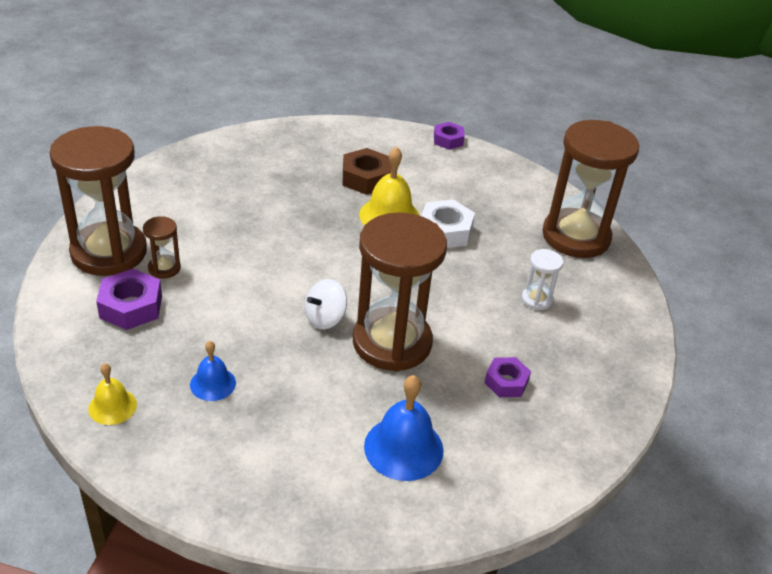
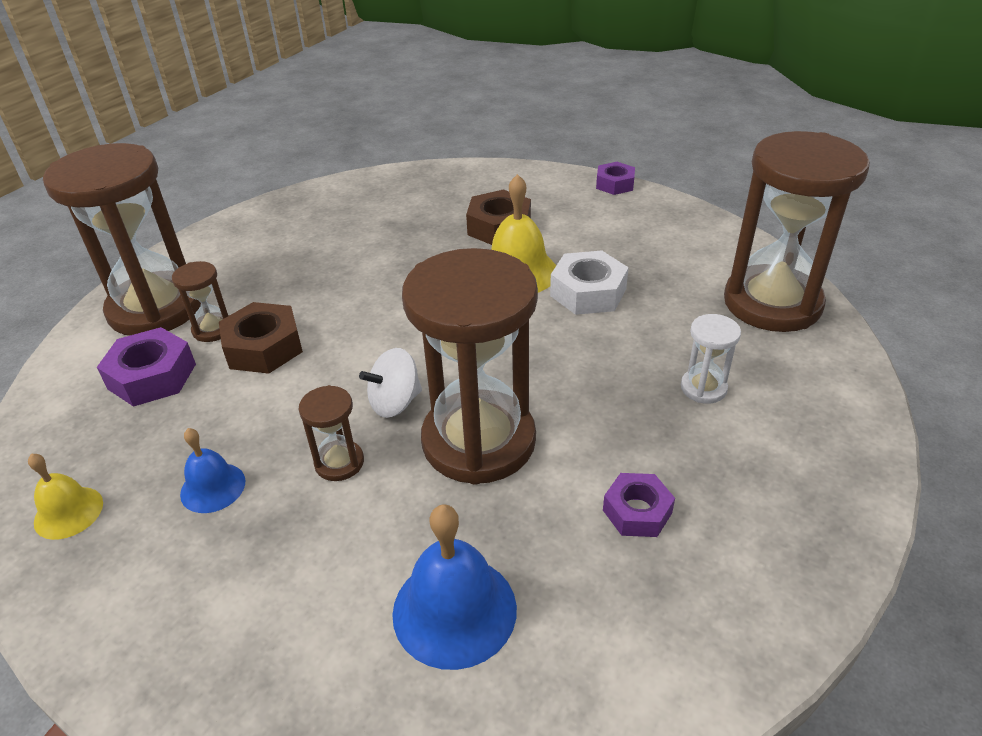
camera: 15 degrees right, 0 degrees up
none -> brown nut [219,302,303,374]
none -> brown hourglass [299,385,364,481]

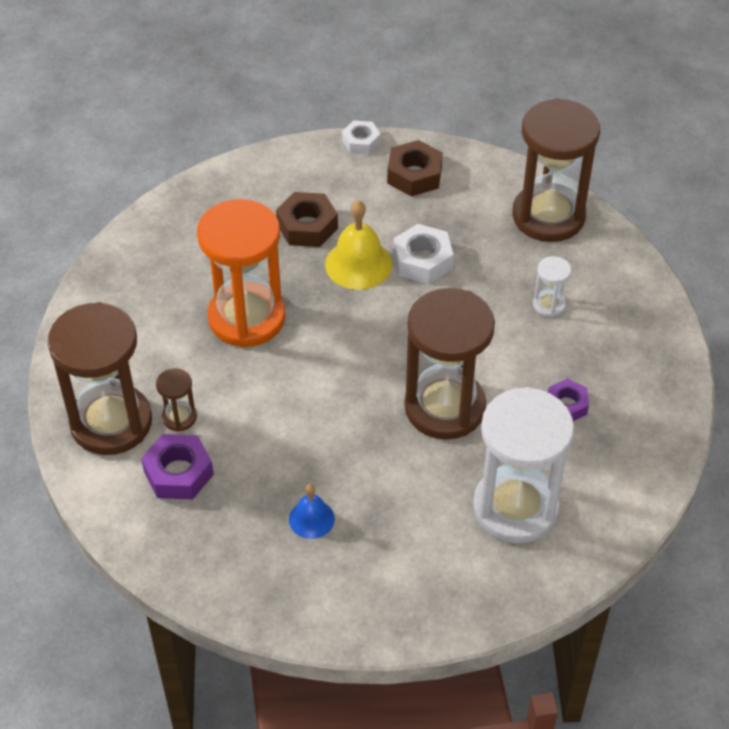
camera: 35 degrees left, 10 degrees up
yellow bell [28,454,103,540] -> none
brown nut [219,302,303,374] -> brown nut moved to [387,140,443,197]
brown hourglass [299,385,364,481] -> none
white spinning top [359,348,422,418] -> none
blue bell [392,504,517,670] -> white hourglass [473,387,574,543]
purple nut [596,162,635,195] -> white nut [342,120,381,155]
none -> orange hourglass [197,199,286,347]

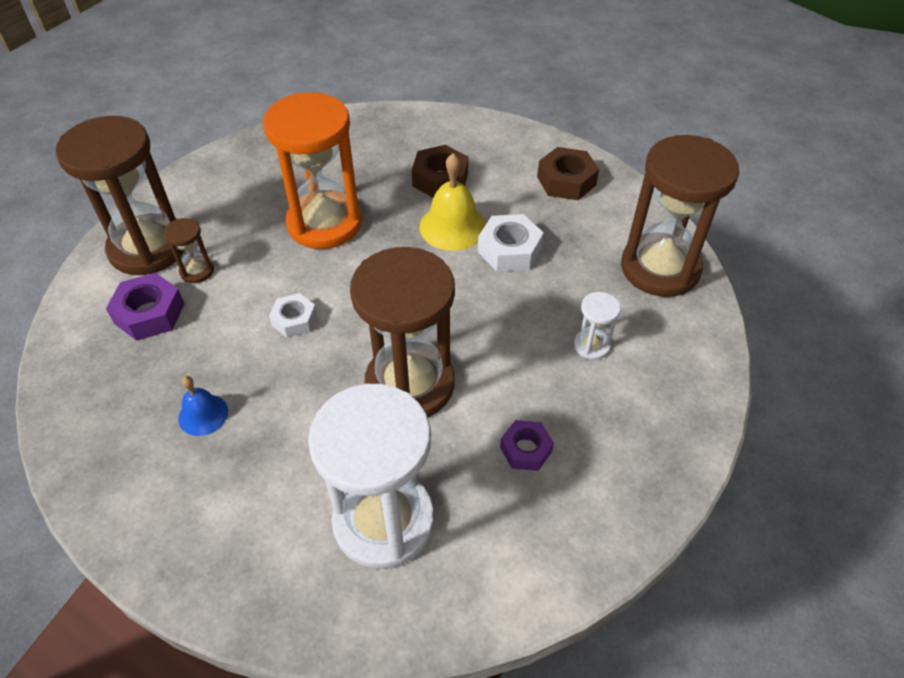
camera: 35 degrees right, 0 degrees up
white nut [342,120,381,155] -> white nut moved to [269,293,317,338]

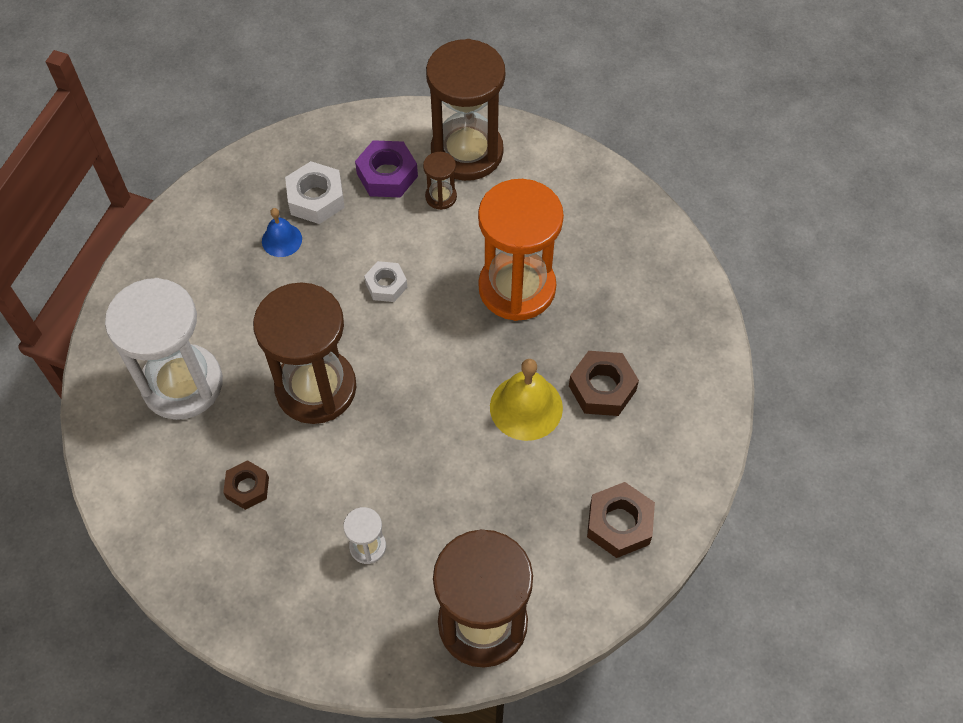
camera: 85 degrees right, 10 degrees up
white nut [478,214,544,272] -> white nut moved to [285,161,345,224]
purple nut [500,420,554,471] -> brown nut [223,460,269,510]

